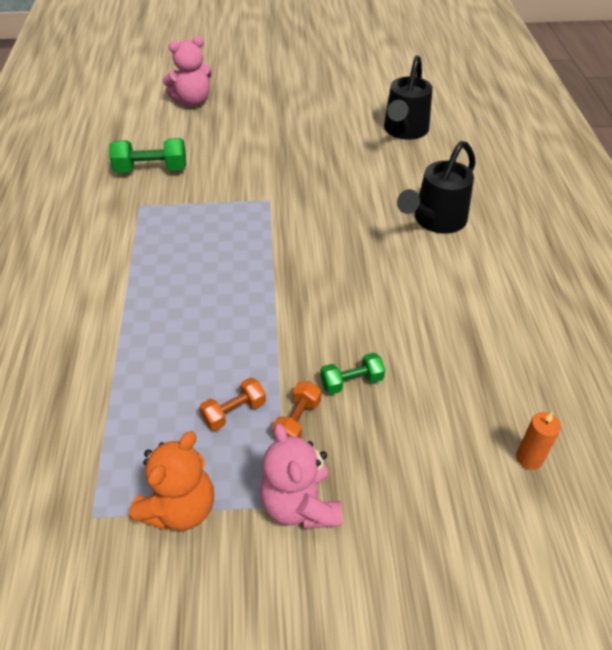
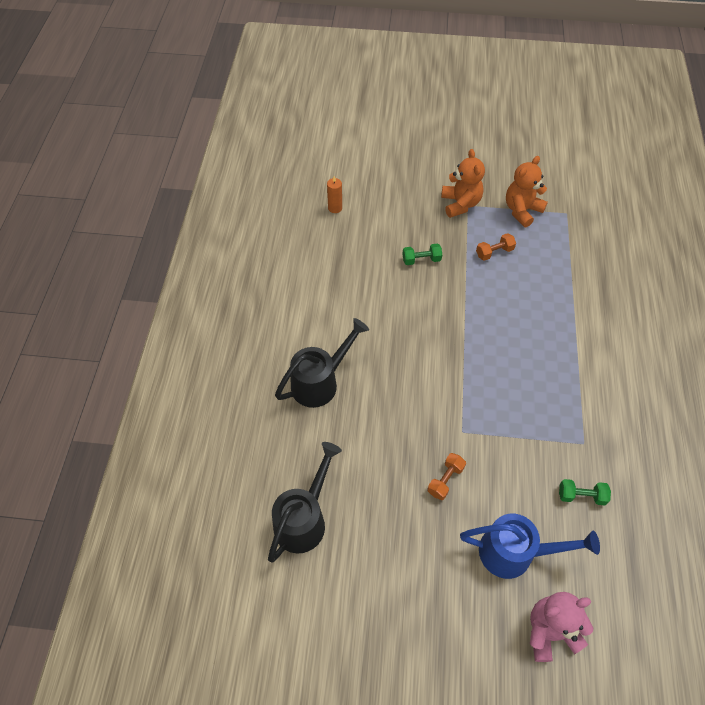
camera: 170 degrees left, 10 degrees up
green dumbbell [110,138,186,173] -> green dumbbell [559,479,611,505], size x0.63
pink teddy bear [260,424,342,529] -> orange teddy bear [441,149,485,218]
orange dumbbell [272,382,321,438] -> orange dumbbell moved to [427,453,466,500]
none -> blue watering can [460,514,600,579]

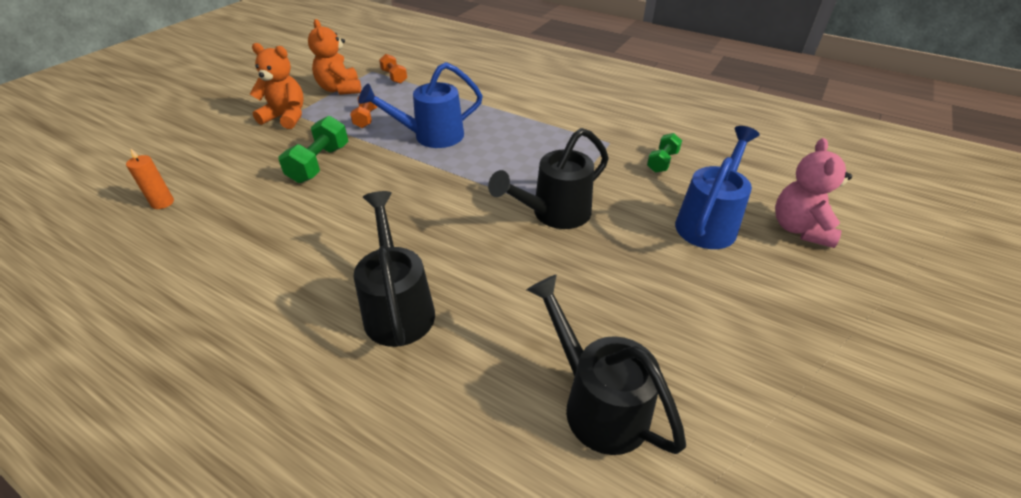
camera: 65 degrees left, 15 degrees down
green dumbbell [403,243,442,265] -> green dumbbell [278,116,348,183], size x1.58
orange dumbbell [427,453,466,500] -> orange dumbbell moved to [379,54,407,84]
none -> blue watering can [359,62,483,148]
none -> black watering can [488,128,609,229]

